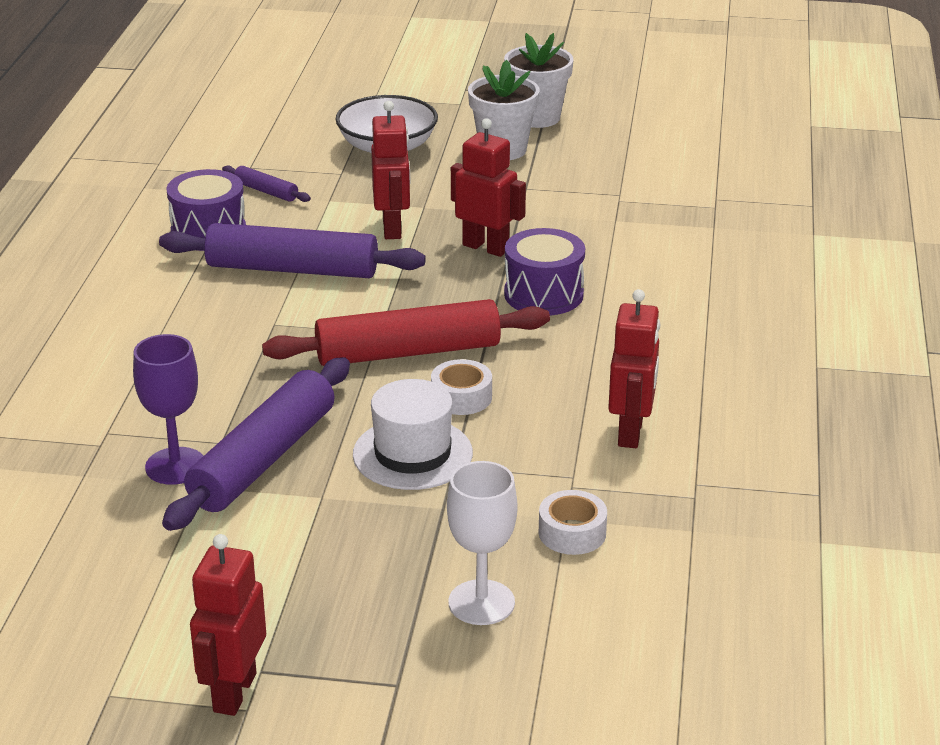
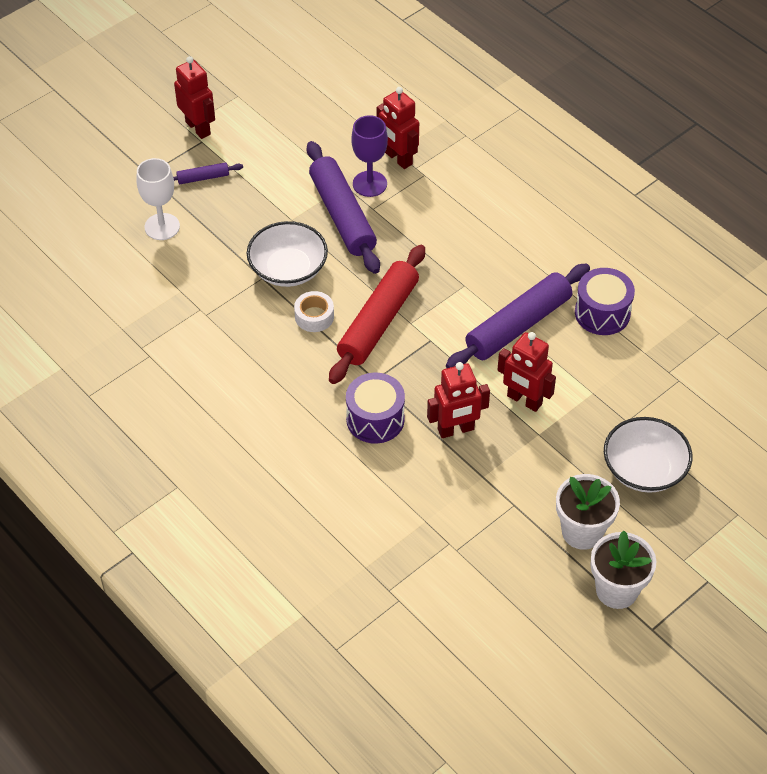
camera: 130 degrees right, 20 degrees up
purple rolling pin [222,166,311,202] -> purple rolling pin moved to [173,162,243,184]
white hat [353,379,473,490] -> white bowl [247,221,328,287]
white tape [539,490,607,555] -> none
red robot [608,289,660,448] -> red robot moved to [377,87,419,169]

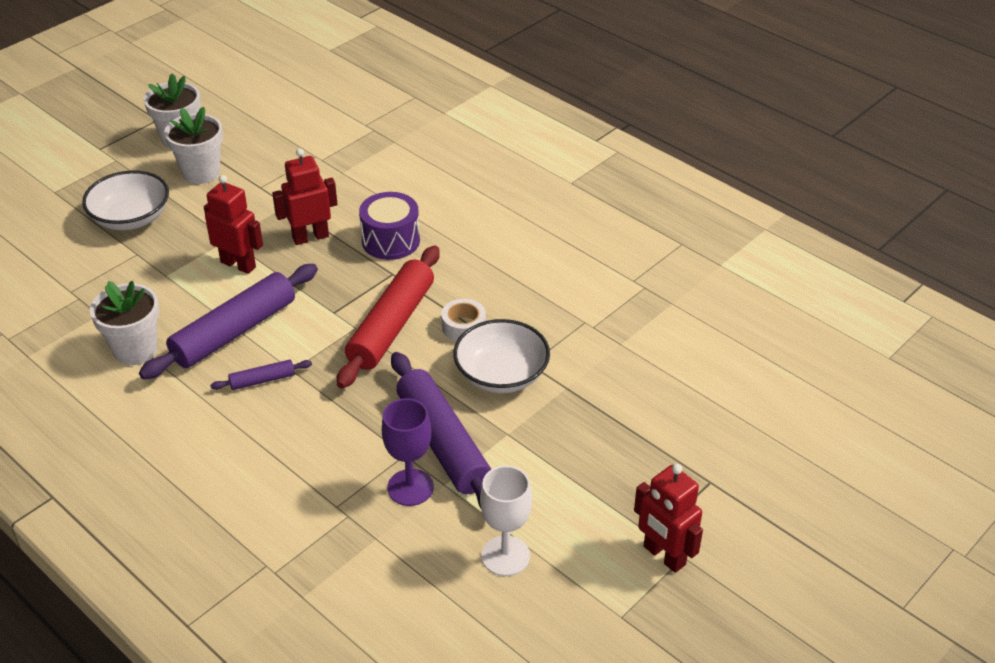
camera: 175 degrees right, 10 degrees down
white goblet [137,158,180,240] -> white goblet moved to [480,466,532,576]
purple rolling pin [173,162,243,184] -> purple rolling pin moved to [210,360,312,390]
red robot [377,87,419,169] -> none
purple drum [575,268,635,335] -> white flower pot [90,281,159,365]

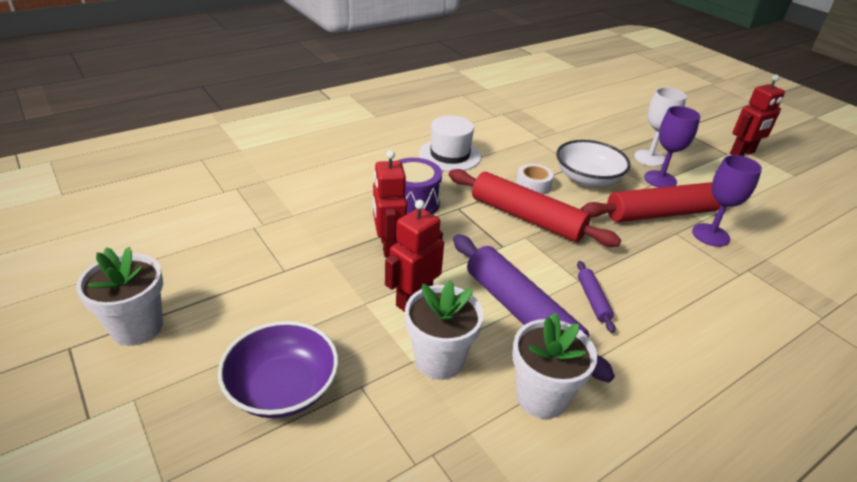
camera: 80 degrees left, 5 degrees down
white bowl [82,170,169,230] -> purple bowl [218,321,338,418]
white flower pot [164,107,223,184] -> white flower pot moved to [405,280,484,380]
purple rolling pin [391,352,491,509] -> red rolling pin [581,182,721,222]
white goblet [480,466,532,576] -> white goblet moved to [634,87,687,166]
none -> white hat [419,116,481,171]
none -> purple goblet [644,106,700,188]

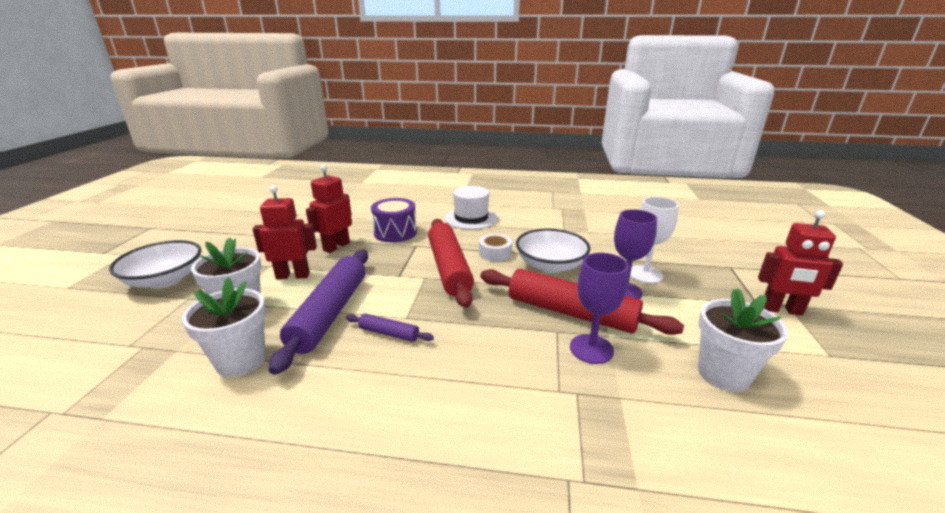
camera: 45 degrees right, 10 degrees down
white flower pot [76,247,163,346] -> white flower pot moved to [698,288,788,392]
purple bowl [218,321,338,418] -> white bowl [109,240,202,288]
purple rolling pin [577,261,615,333] -> purple rolling pin turned 75 degrees clockwise [346,313,434,342]

